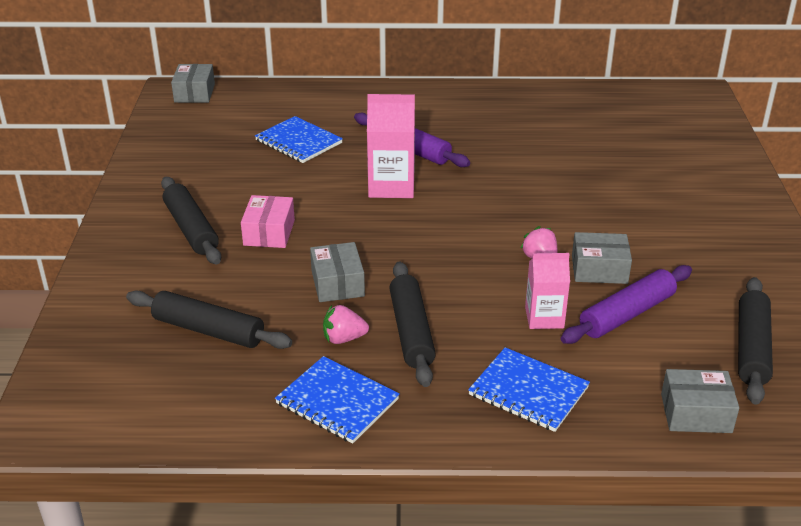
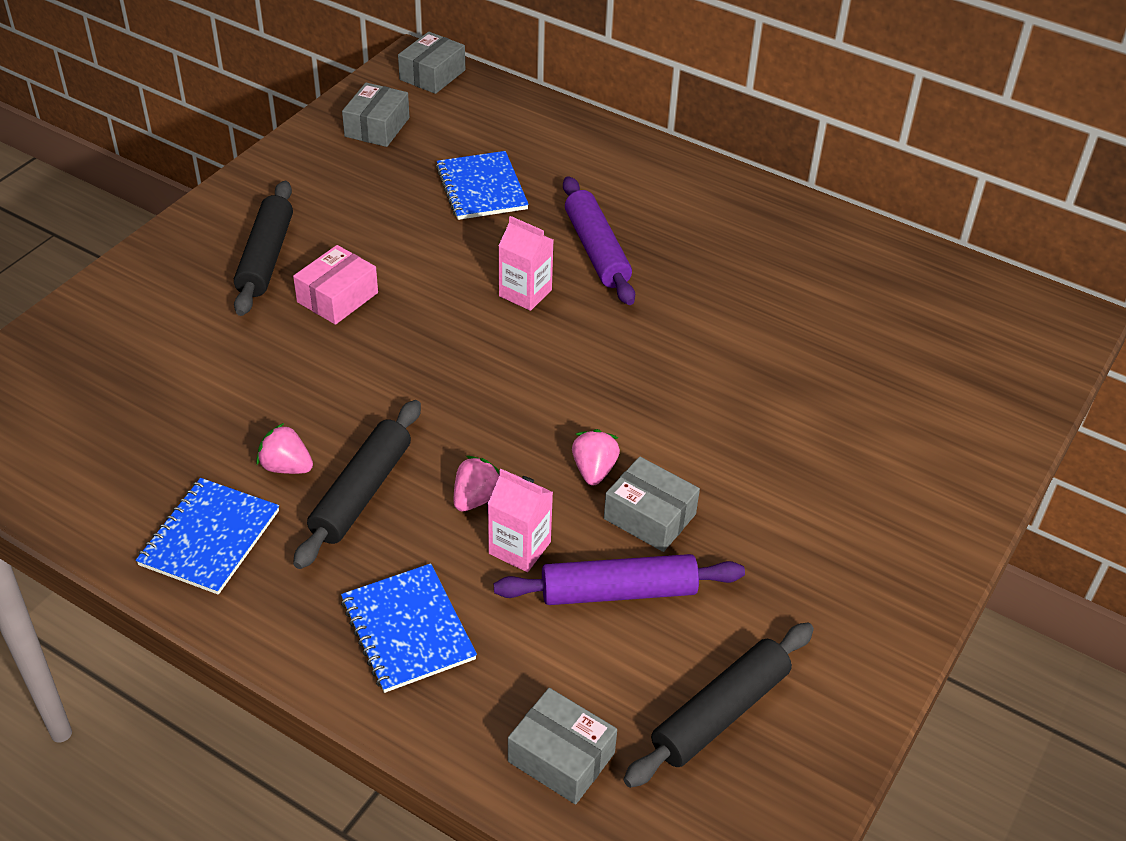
camera: 30 degrees right, 10 degrees up
black rolling pin [126,291,292,349] -> none
blue notebook [275,356,400,444] -> blue notebook turned 45 degrees clockwise [136,478,279,595]
grey box [310,242,365,302] -> grey box moved to [342,82,409,147]
pink carton [367,94,415,198] -> pink carton [498,216,553,311], size x0.65
none -> pink strawberry [454,456,499,512]

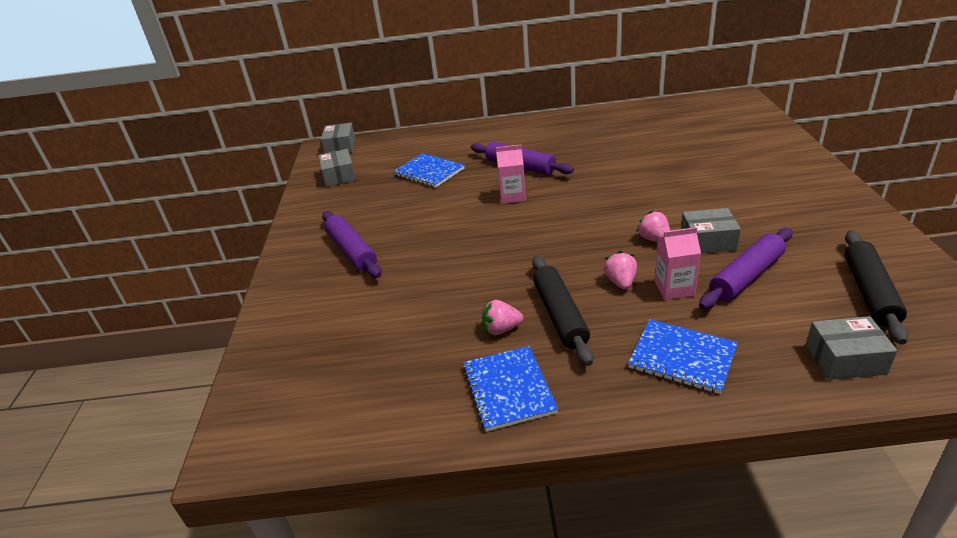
camera: 30 degrees left, 10 degrees down
black rolling pin [234,181,293,316] -> purple rolling pin [322,211,381,278]
pink box [293,245,378,325] -> none

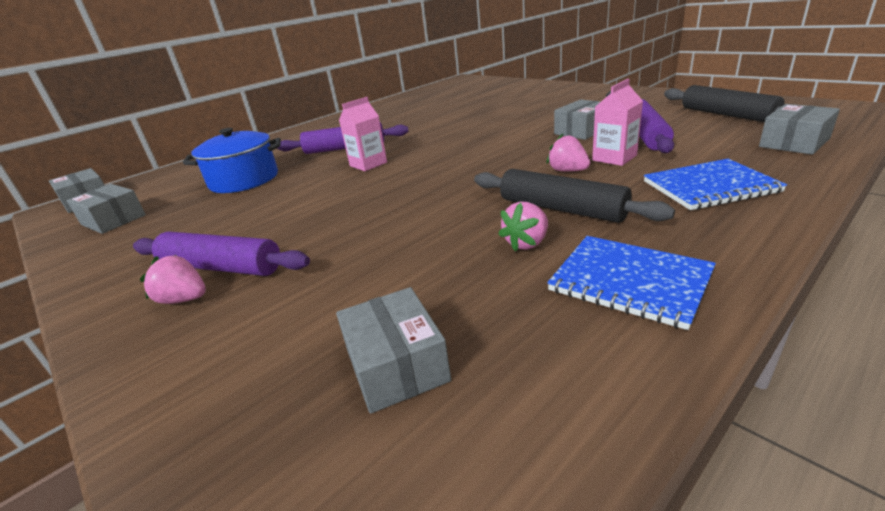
camera: 40 degrees left, 5 degrees down
blue notebook [393,153,465,188] -> blue pot [183,128,281,193]
pink strawberry [636,210,670,242] -> pink strawberry moved to [140,255,206,304]
none -> grey box [336,287,451,414]

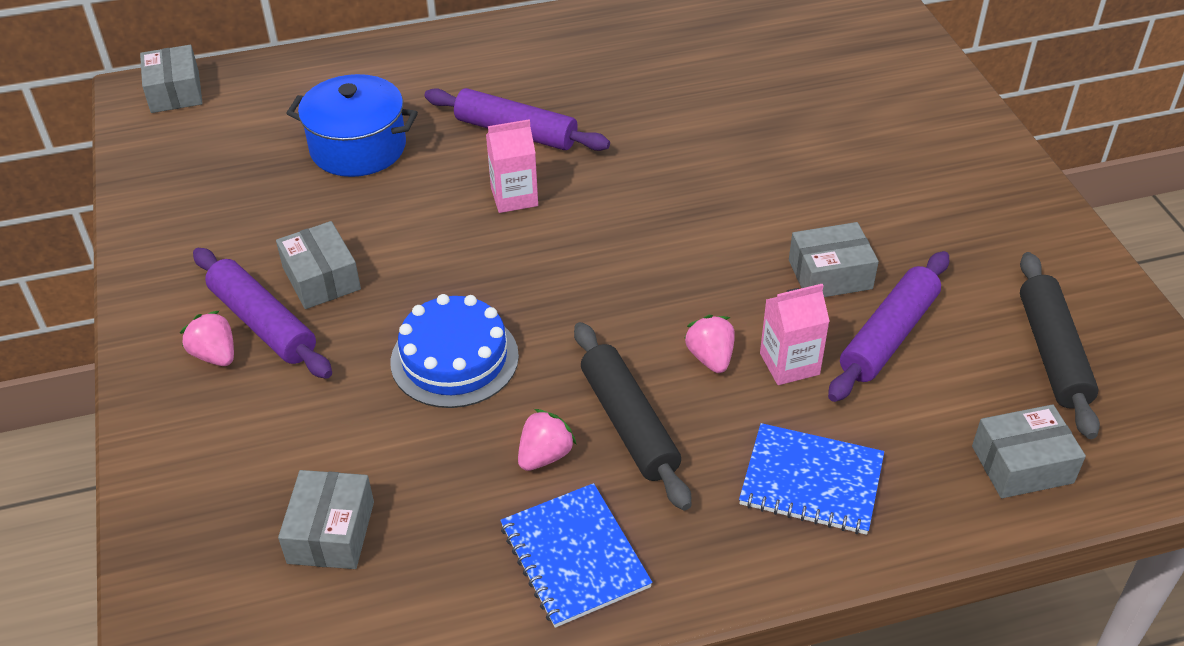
camera: 25 degrees right, 15 degrees up
grey box [67,184,146,234] -> grey box moved to [276,221,361,309]
pink strawberry [498,202,548,252] -> pink strawberry turned 150 degrees clockwise [518,409,577,471]
none -> blue cake [391,294,519,408]

